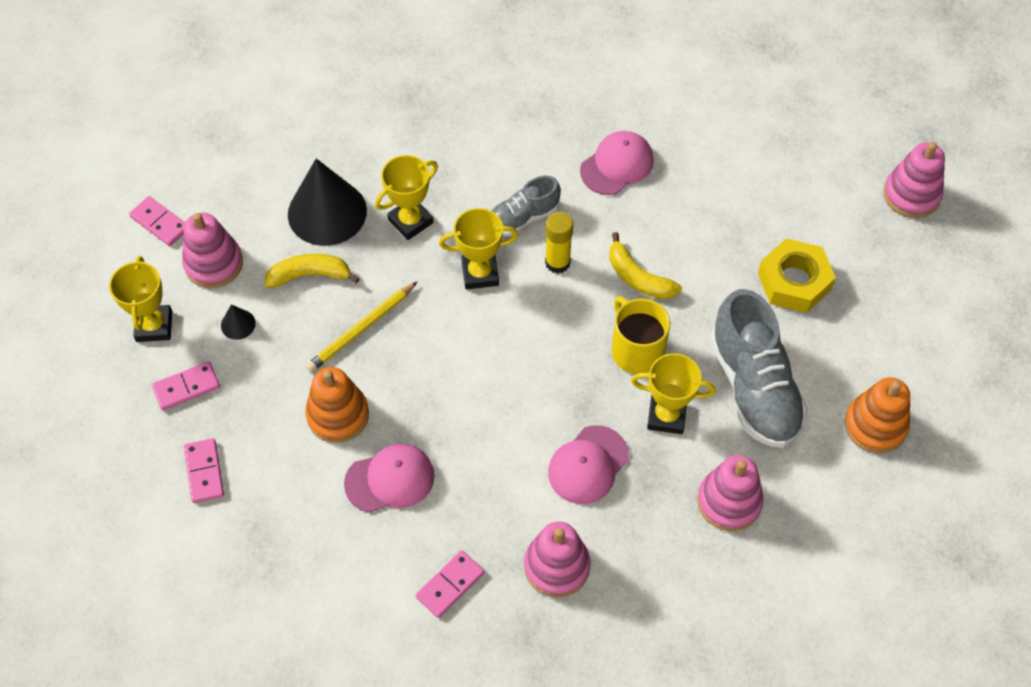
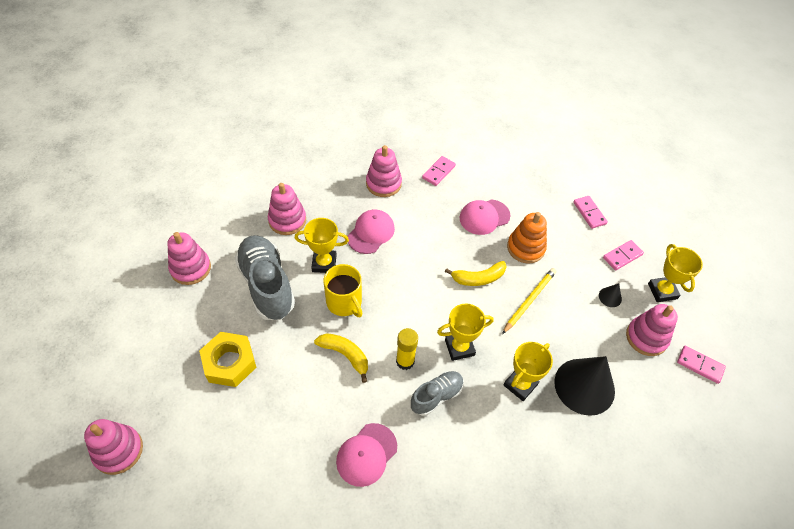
camera: 170 degrees right, 5 degrees down
yellow banana [264,254,360,288] -> yellow banana moved to [445,261,506,286]
orange stacking toy [844,377,910,453] -> pink stacking toy [167,232,211,285]

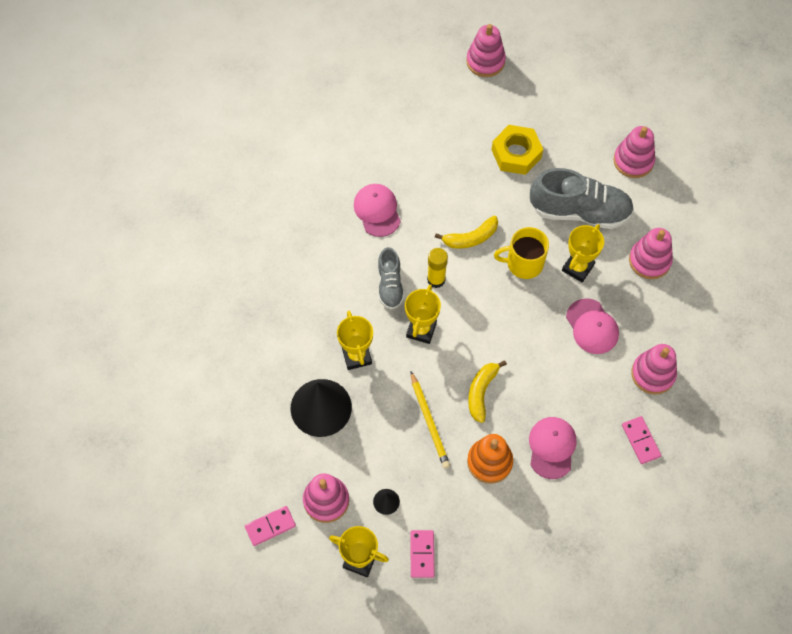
camera: 125 degrees right, 10 degrees up
pink domino [573,196,608,229] -> none

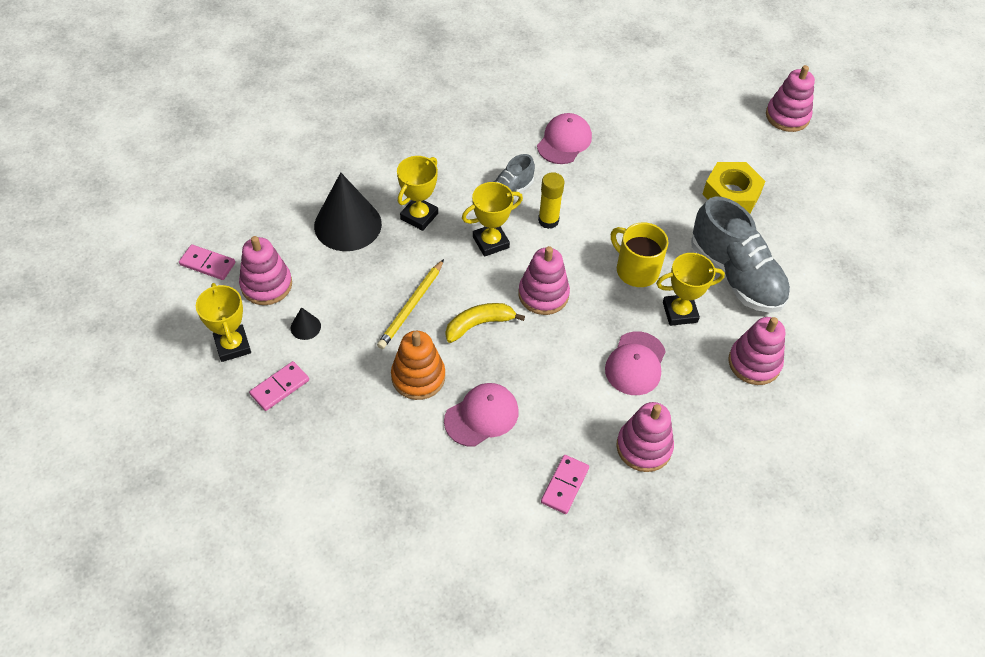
camera: 45 degrees right, 10 degrees down
yellow banana [435,216,498,249] -> none
pink stacking toy [613,126,655,178] -> pink stacking toy moved to [518,246,570,315]

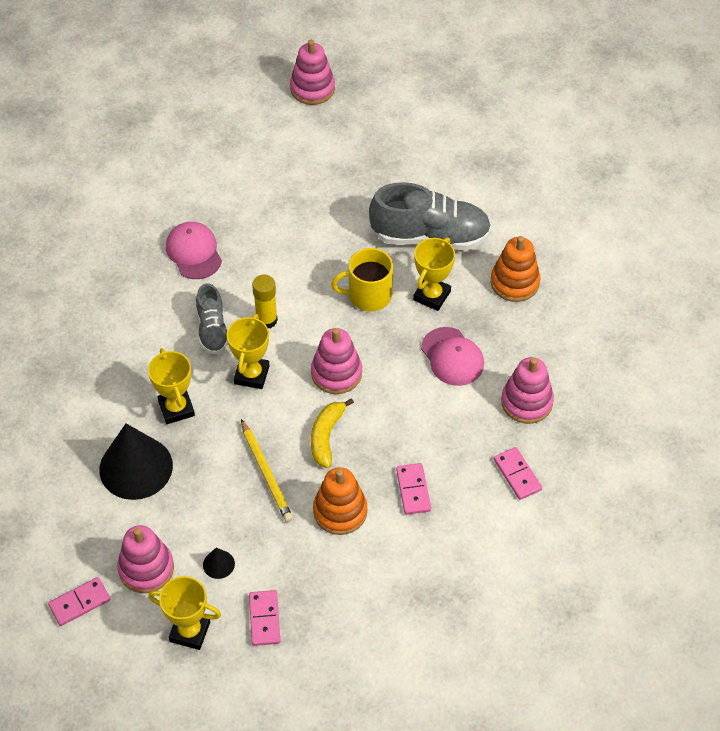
camera: 50 degrees left, 0 degrees up
pink cap [444,383,519,447] -> pink domino [396,463,431,515]
yellow nut [703,162,765,214] -> none
pink stacking toy [728,317,785,385] -> orange stacking toy [491,236,540,302]

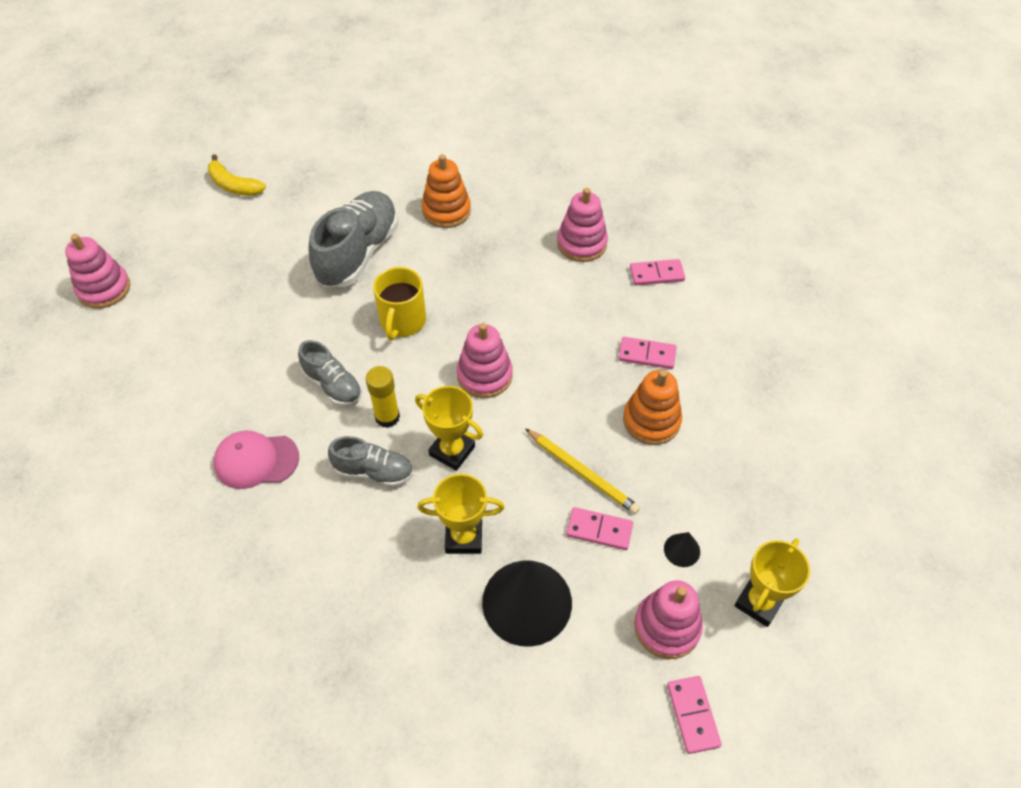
camera: 70 degrees left, 0 degrees up
yellow pencil [241,419,293,522] -> yellow pencil turned 45 degrees clockwise [525,428,640,514]
pink domino [249,590,280,646] -> pink domino moved to [566,507,633,550]
yellow banana [311,398,354,468] -> yellow banana moved to [208,154,266,196]
yellow trophy [413,238,455,311] -> none
pink cap [421,327,484,386] -> none
none -> grey shoe [298,340,362,406]

